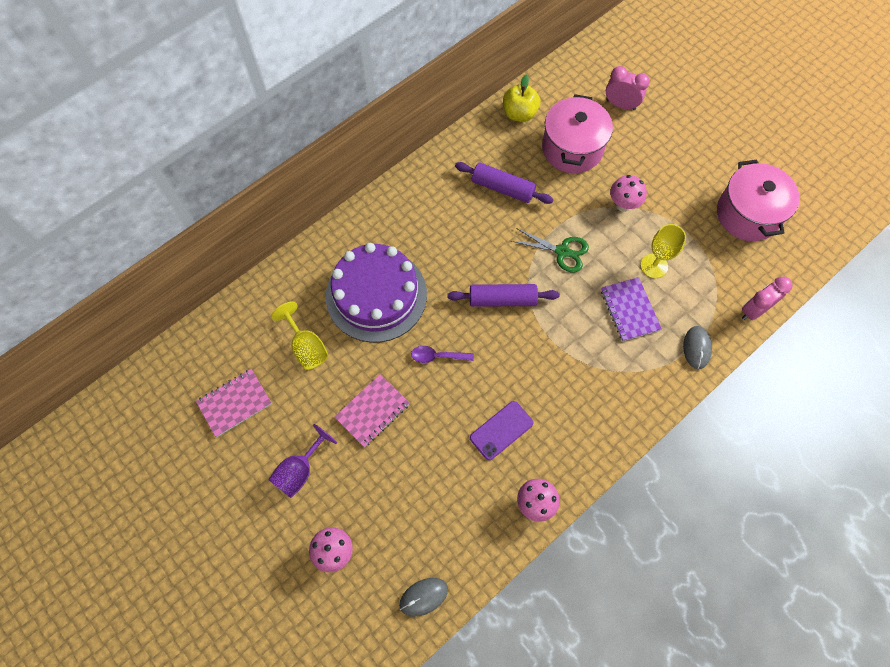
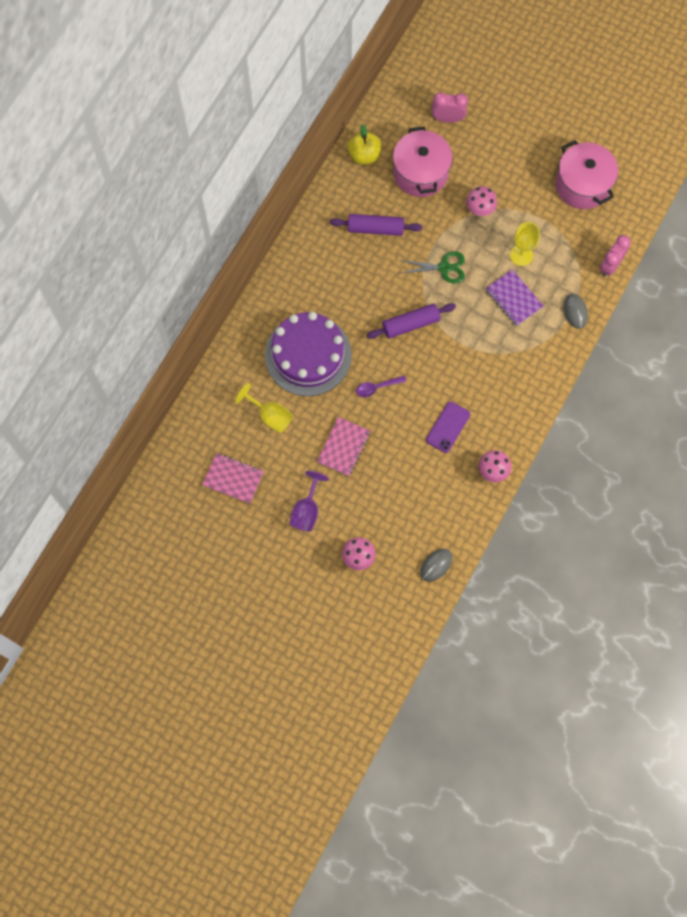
camera: 20 degrees left, 5 degrees up
pink notebook [196,369,272,437] -> pink notebook turned 75 degrees clockwise [202,453,264,504]

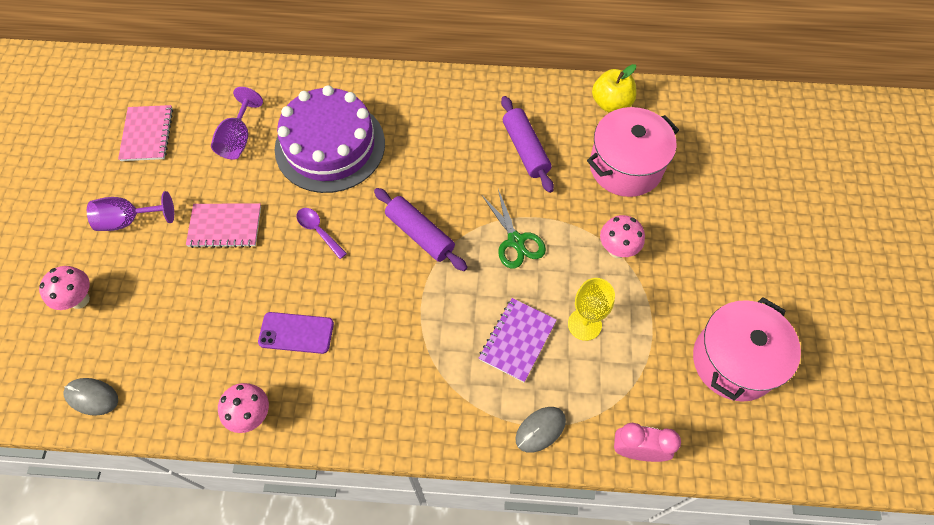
camera: 65 degrees right, 10 degrees down
yellow goblet [235,383,293,433] -> purple goblet [211,87,263,160]
pink clock [432,92,468,123] -> none

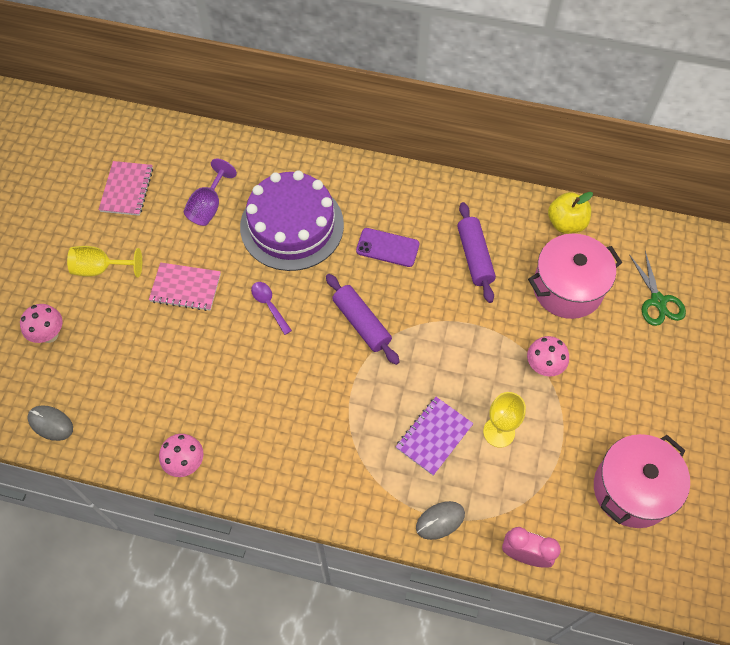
camera: 10 degrees right, 0 degrees up
purple goblet [87,191,174,231] -> yellow goblet [67,246,142,278]
purple phone [258,312,334,354] -> purple phone moved to [356,228,419,267]
green scissors [482,189,546,269] -> green scissors moved to [629,251,686,326]

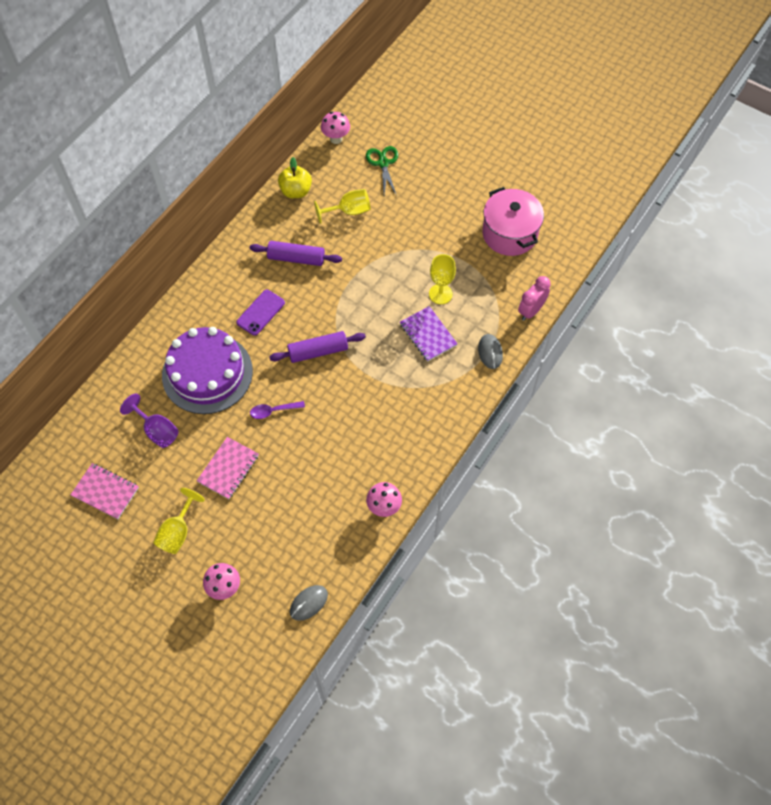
camera: 70 degrees left, 0 degrees up
pink mushroom [527,336,569,376] -> pink mushroom moved to [321,112,350,144]
pink pot [528,234,622,319] -> yellow goblet [314,189,370,224]
green scissors [629,251,686,326] -> green scissors turned 105 degrees counterclockwise [366,146,398,196]

